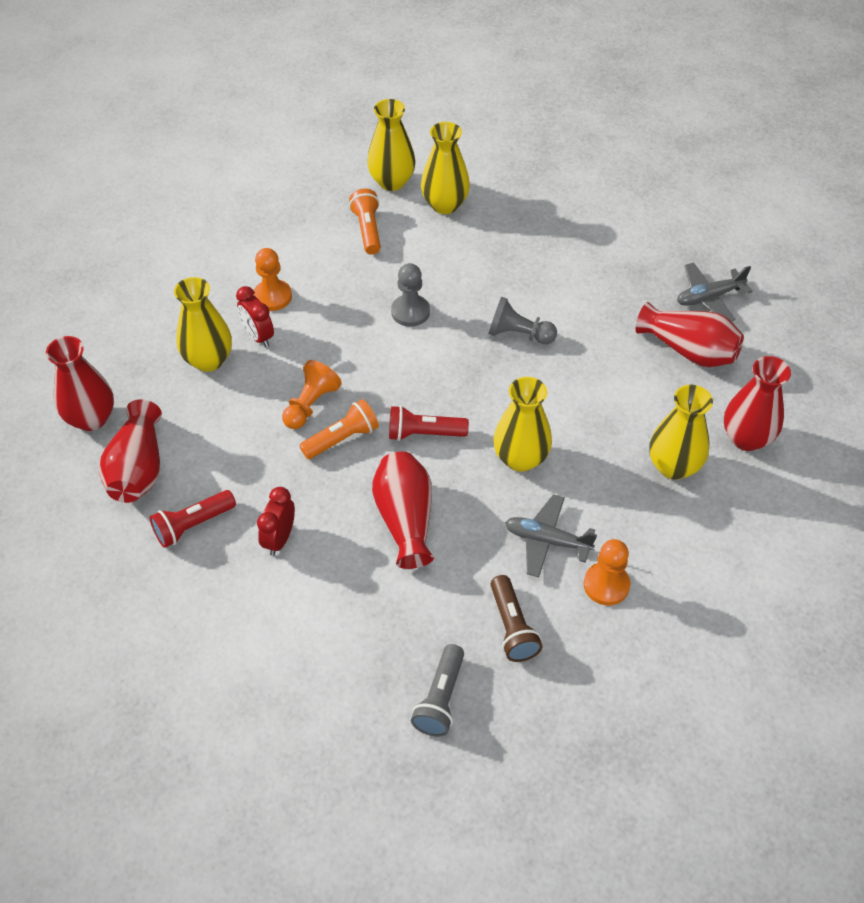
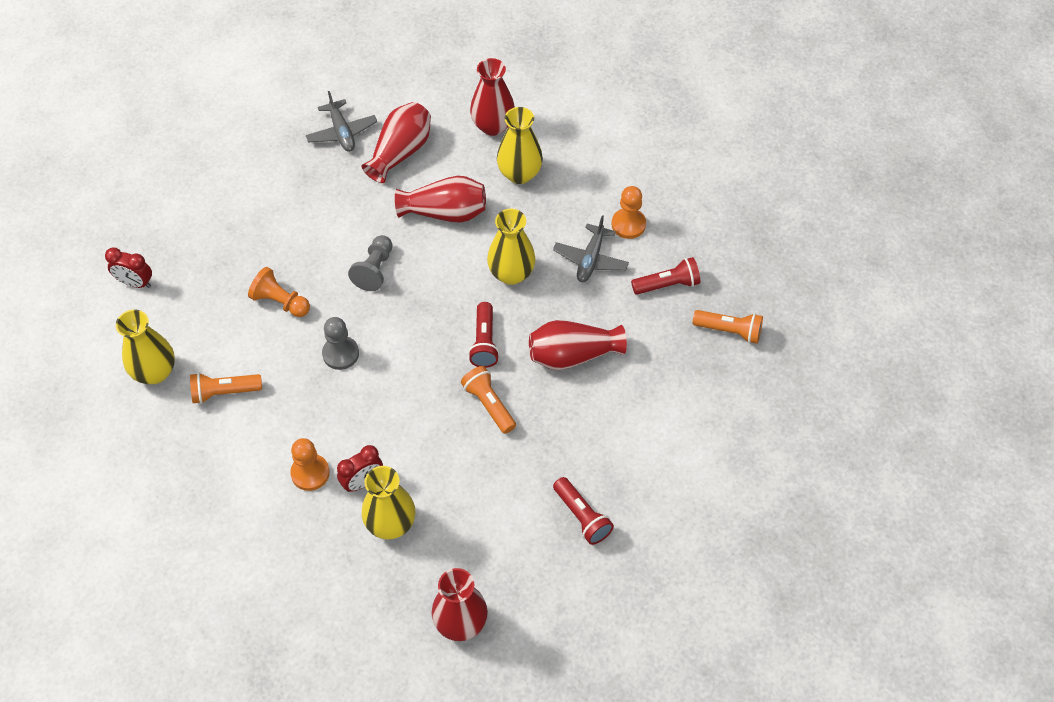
camera: 90 degrees left, 5 degrees up
red vase [99,399,162,503] -> red vase moved to [395,176,486,223]
red clock [257,487,295,556] -> red clock moved to [105,247,152,288]
orange pawn [282,360,342,429] -> orange pawn moved to [248,267,310,317]
grey flashlight [411,644,464,737] -> orange flashlight [693,310,763,344]
yellow vase [421,122,470,214] -> none
brown flashlight [490,575,542,662] -> red flashlight [631,257,701,295]

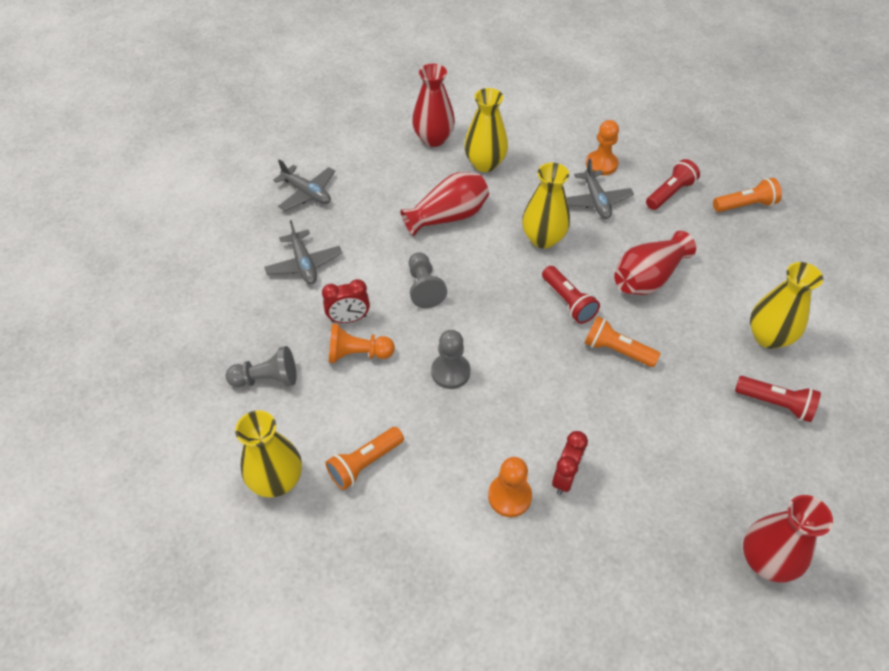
camera: 30 degrees left, 5 degrees down
red clock [105,247,152,288] -> red clock moved to [322,279,370,323]
red vase [361,102,431,183] -> none
yellow vase [362,466,416,540] -> yellow vase moved to [750,262,823,349]
none -> grey pawn [226,346,296,387]
none -> grey plane [264,220,342,284]

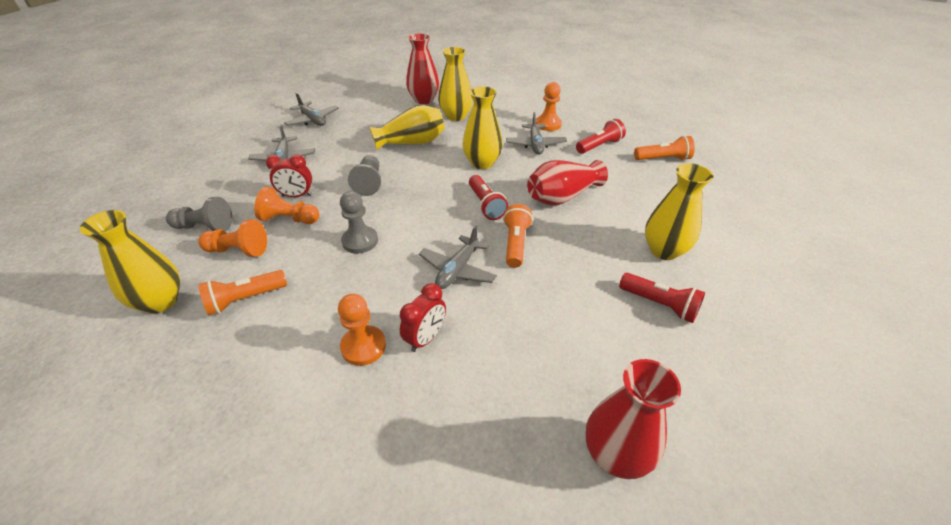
camera: 10 degrees right, 10 degrees down
red vase [400,172,489,236] -> yellow vase [370,105,445,150]
orange flashlight [584,316,661,367] -> orange flashlight turned 60 degrees clockwise [503,204,533,268]
none -> orange pawn [198,219,267,257]
none -> grey plane [419,225,497,289]

